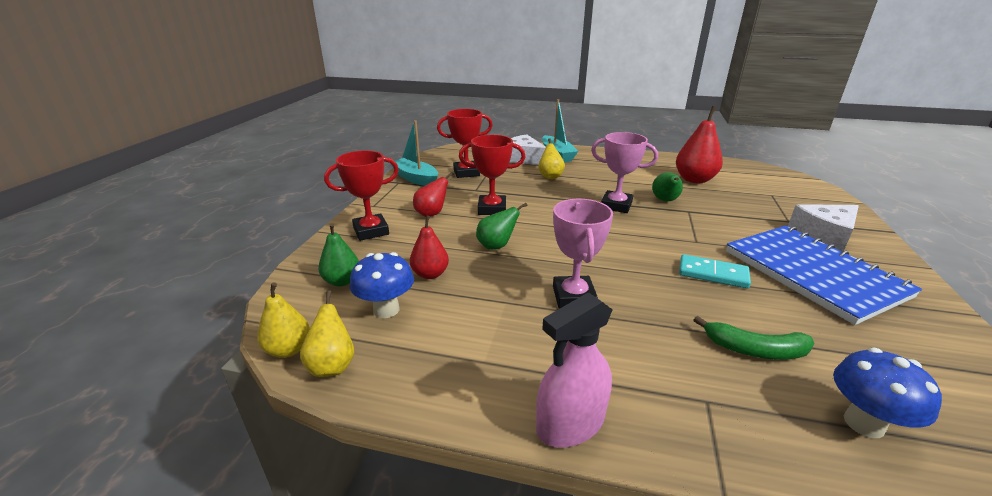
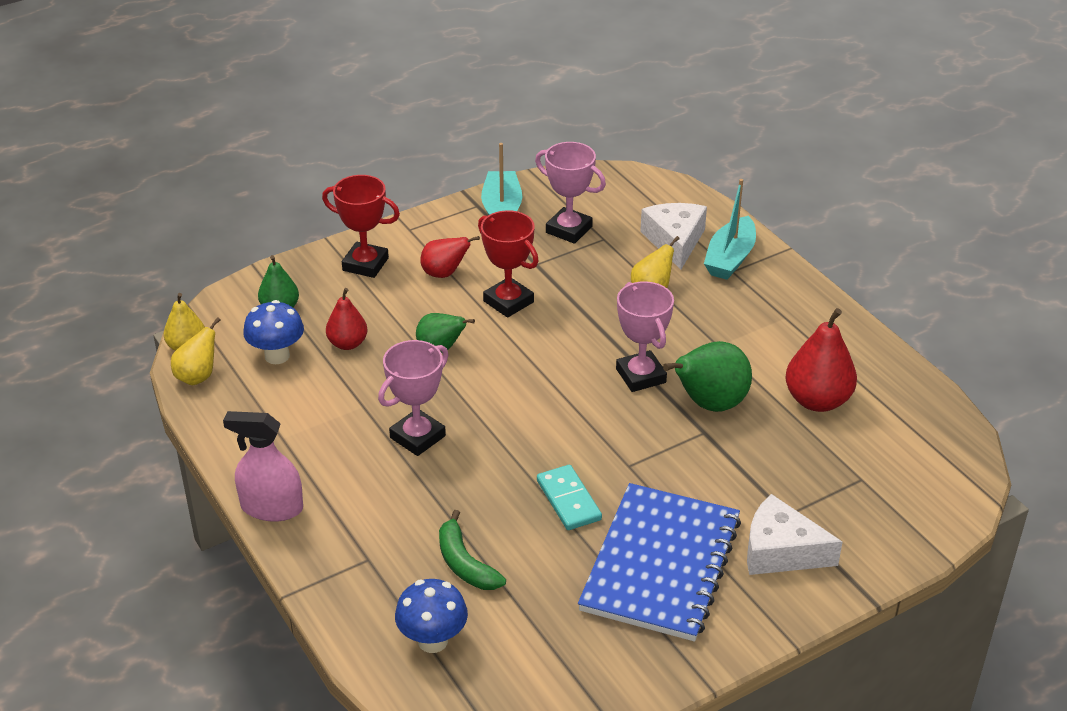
camera: 45 degrees right, 10 degrees up
red trophy [437,109,493,178] -> pink trophy [535,142,606,244]
green pear [652,172,683,201] -> green pear [663,341,752,412], size x1.62

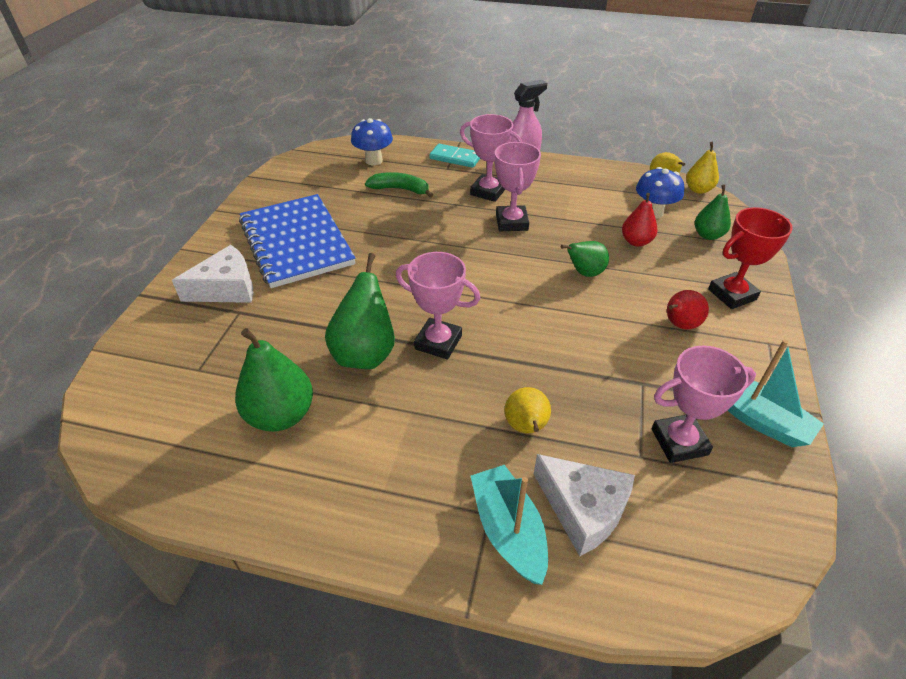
camera: 135 degrees right, 5 degrees up
red trophy [478,210,539,318] -> none
turquoise domino [537,465,602,530] -> turquoise domino moved to [429,144,480,168]
red pear [786,308,857,412] -> green pear [235,328,313,432]
none -> pink trophy [460,114,523,202]

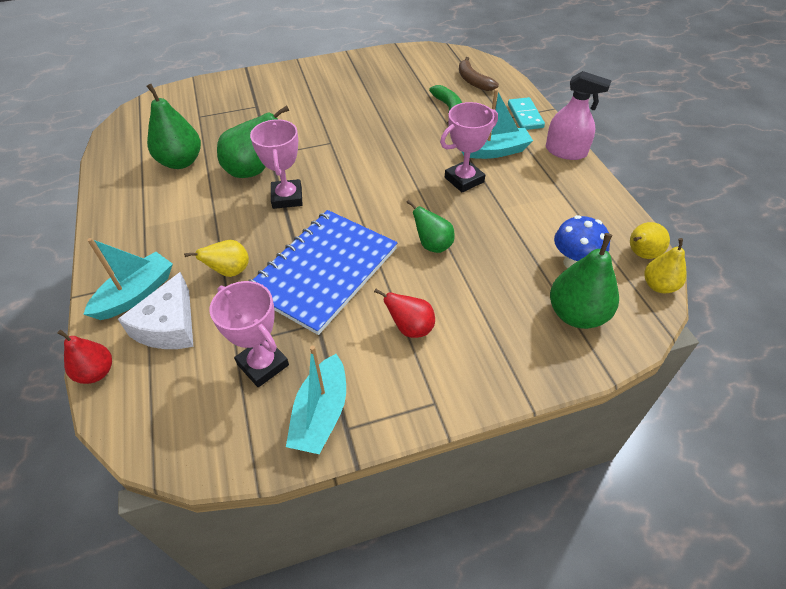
camera: 60 degrees right, 5 degrees up
white cheese [172,245,253,303] -> none
blue notebook [239,194,356,288] -> blue notebook moved to [248,210,398,335]
blue mushroom [351,118,393,165] -> brown banana [459,57,499,91]
pink trophy [460,114,523,202] -> turquoise boat [461,89,533,159]
red pear [622,193,657,247] -> red pear moved to [58,330,112,384]
green pear [695,184,731,240] -> green pear [550,233,619,329], size x1.62
red trophy [708,207,793,309] -> none

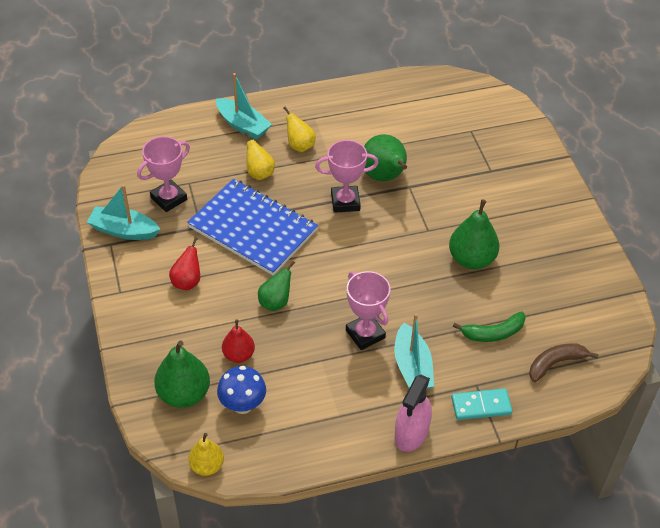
camera: 90 degrees right, 0 degrees up
red pear [58,330,112,384] -> red pear moved to [222,319,255,363]
white cheese [118,272,193,349] -> none
green pear [147,84,201,169] -> green pear moved to [449,199,499,269]
yellow pear [630,222,670,259] -> yellow pear moved to [284,106,316,152]

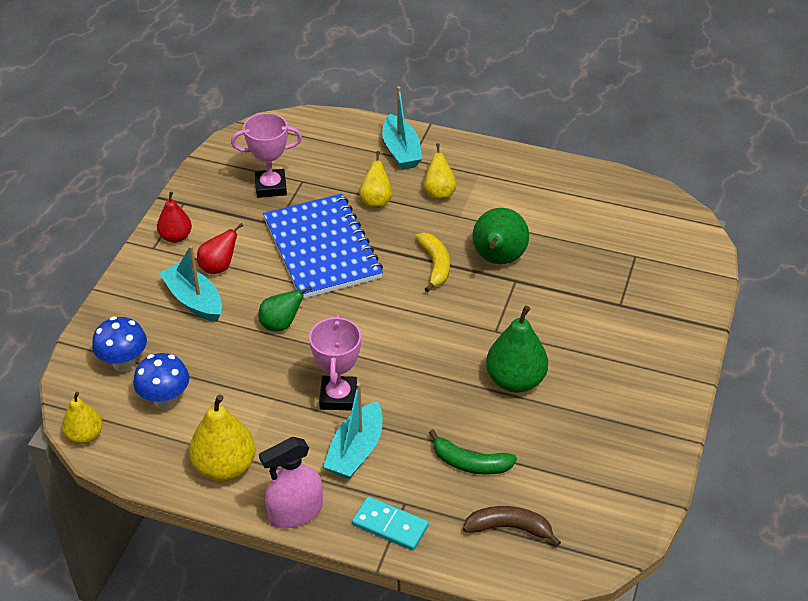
camera: 35 degrees right, 5 degrees down
turquoise boat [87,184,160,240] -> turquoise boat moved to [159,245,222,322]
green pear [154,341,210,408] -> blue mushroom [92,316,147,372]
red pear [222,319,255,363] -> red pear moved to [157,192,192,243]
pink trophy [315,140,379,213] -> yellow banana [416,233,450,292]
none -> yellow pear [189,394,256,481]

